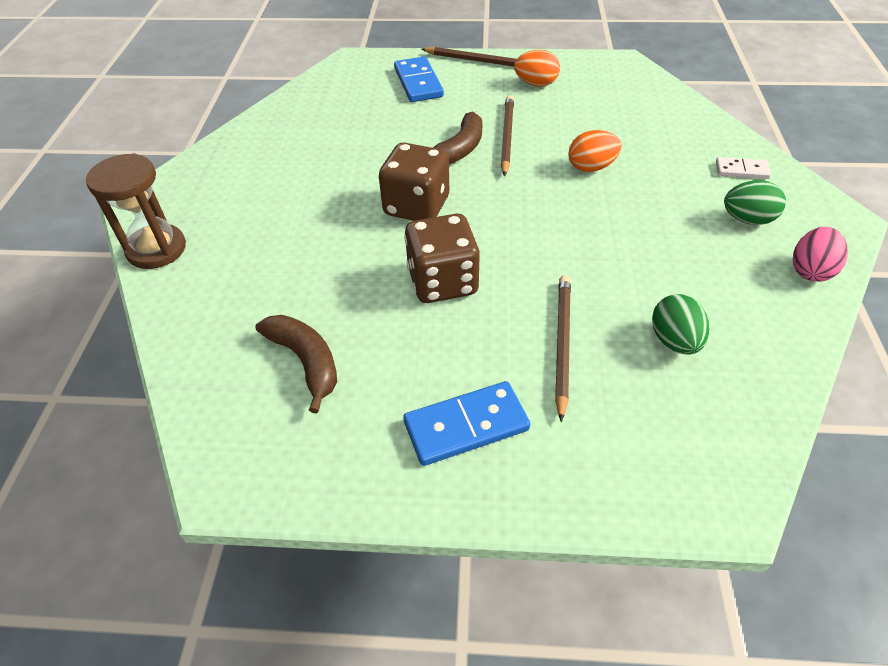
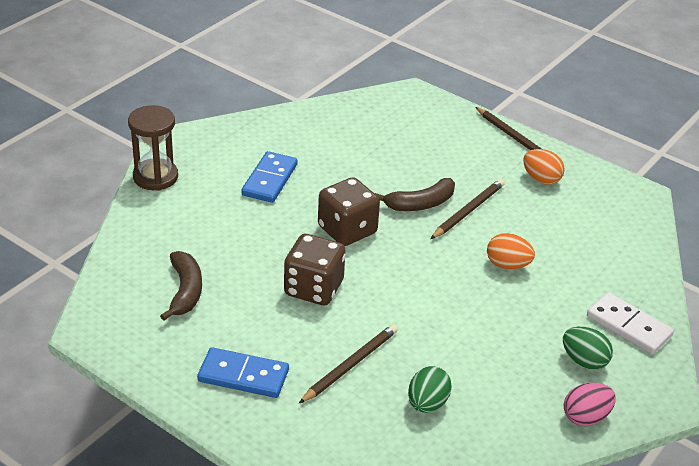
camera: 30 degrees right, 10 degrees down
blue domino [394,57,444,102] -> blue domino moved to [241,151,298,203]
white domino [716,157,771,179] -> white domino [587,292,674,354], size x1.67

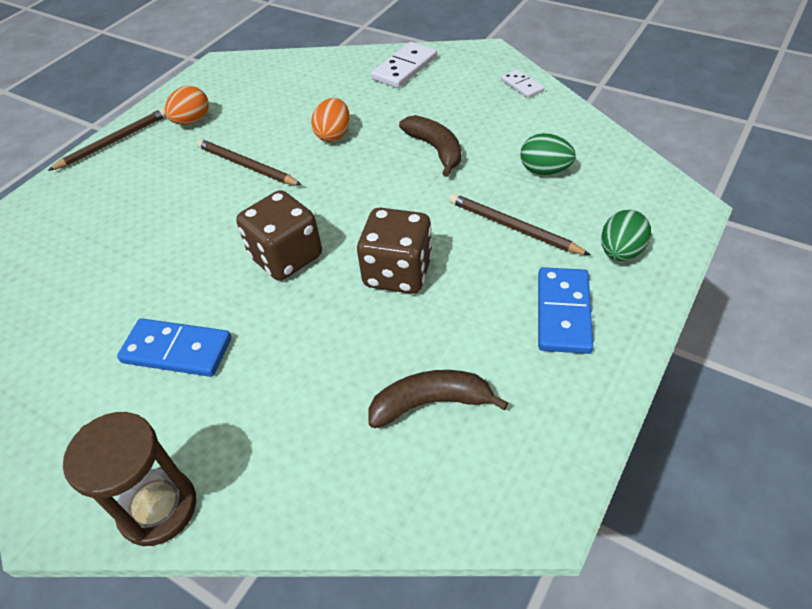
camera: 90 degrees left, 10 degrees up
brown banana [375,178,455,211] -> brown banana moved to [399,115,461,177]
green egg [563,327,613,370] -> green egg moved to [601,210,651,261]
pink egg [564,383,616,426] -> white domino [501,69,544,98]

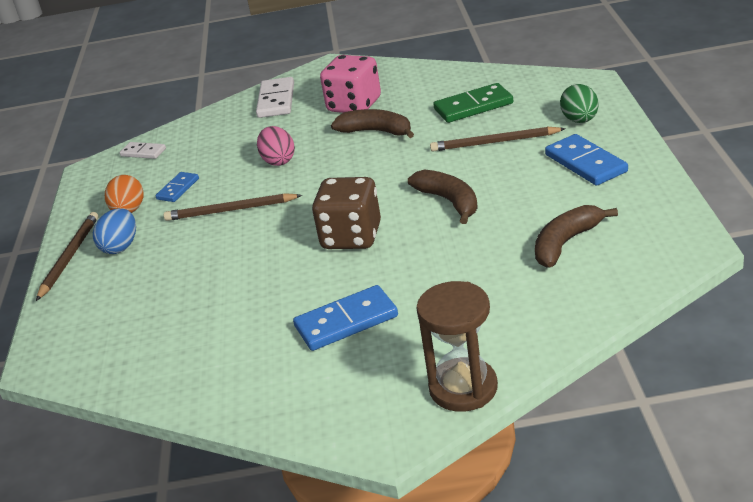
camera: 35 degrees left, 15 degrees down
orange egg [311,98,350,142] -> pink egg [257,126,295,166]
brown dice [357,207,433,294] -> brown banana [408,170,478,224]
white domino [501,69,544,98] -> white domino moved to [120,142,166,159]
green egg [520,133,576,175] -> green domino [433,83,513,123]
none -> blue egg [93,208,136,254]
none -> blue domino [155,172,199,202]
none -> pink dice [320,55,381,113]

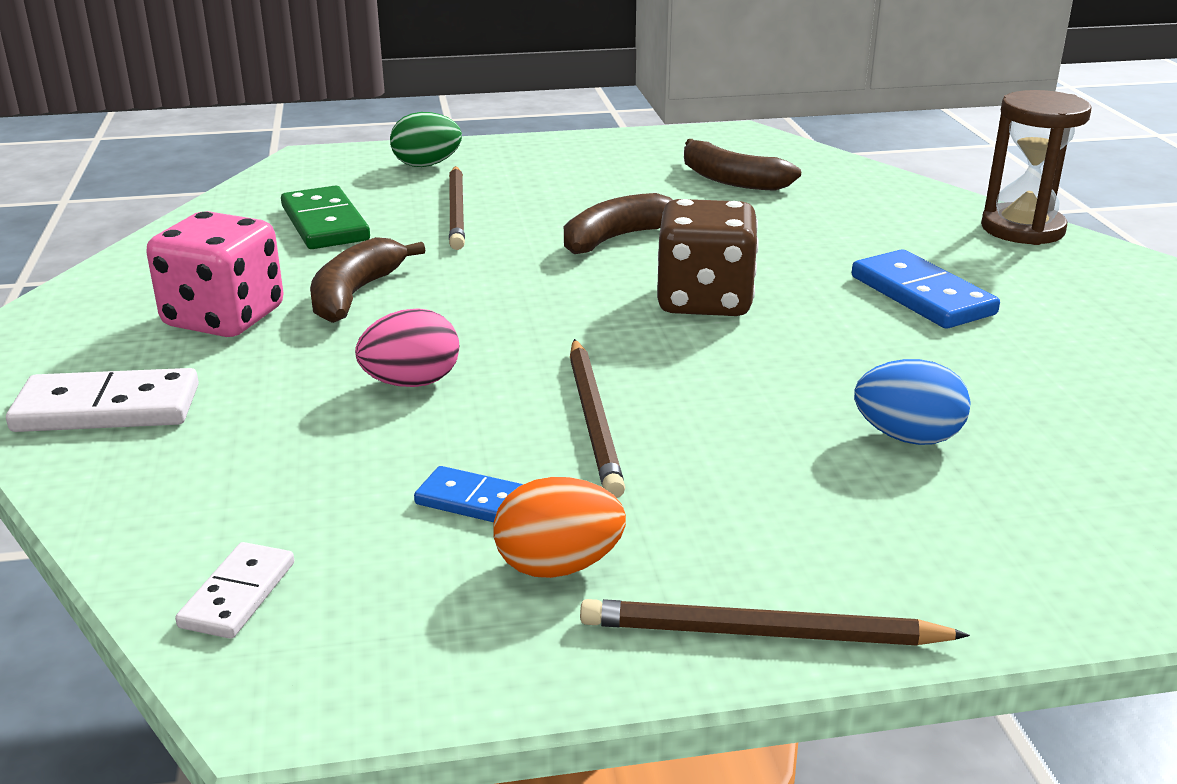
camera: 100 degrees left, 5 degrees down
blue egg [93,208,136,254] -> blue egg moved to [854,359,971,445]
blue domino [545,134,628,186] -> none

